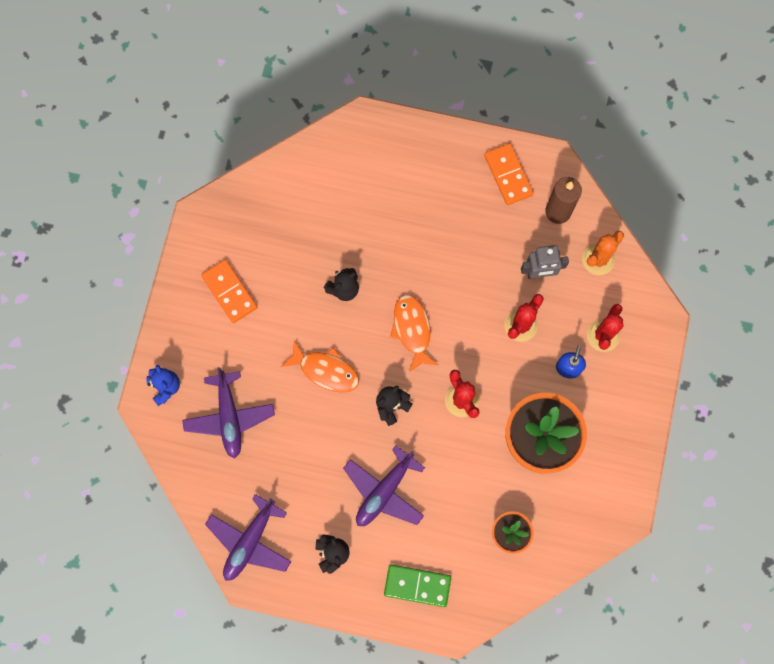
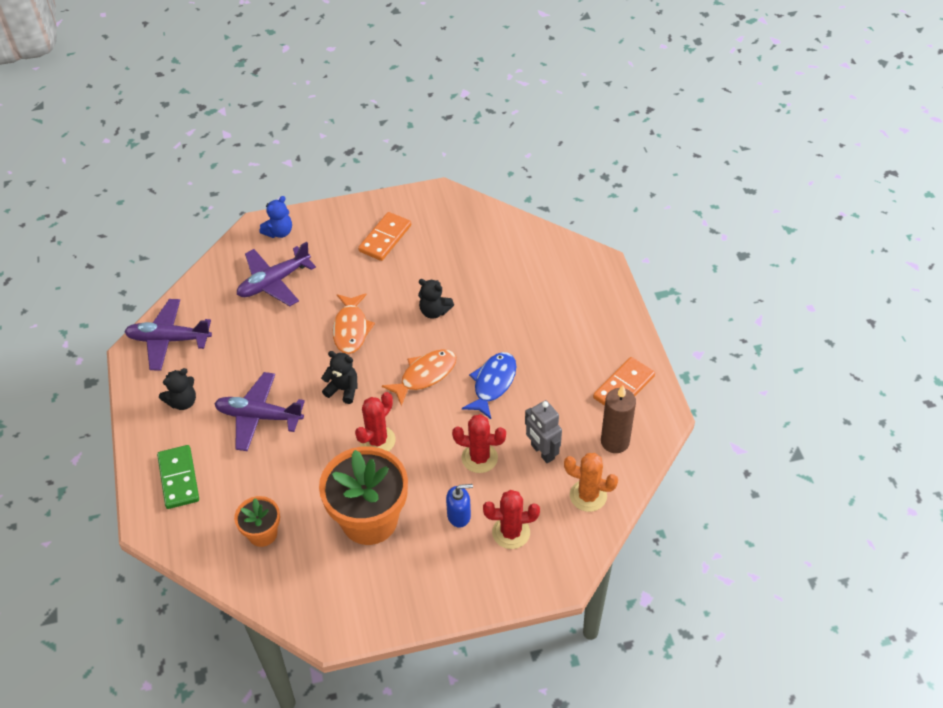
camera: 65 degrees right, 25 degrees down
none -> blue fish [462,352,516,419]

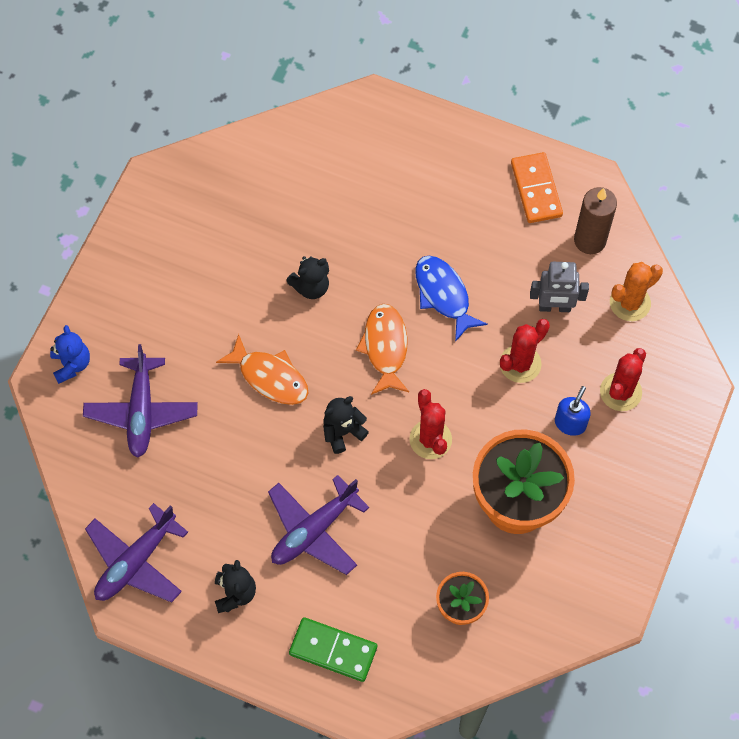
camera: 55 degrees left, 15 degrees up
orange domino [358,212,411,261] -> none

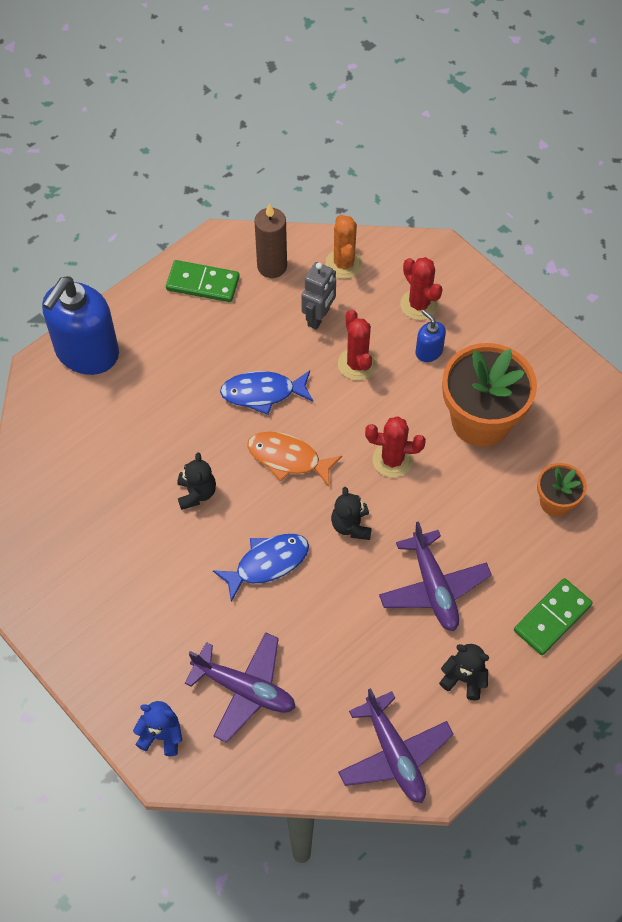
camera: 65 degrees left, 5 degrees down
orange fish [216,334,308,405] -> blue fish [213,534,309,602]
orange domino [511,152,563,223] -> green domino [166,260,240,302]
none -> blue soap dispenser [42,276,119,375]

